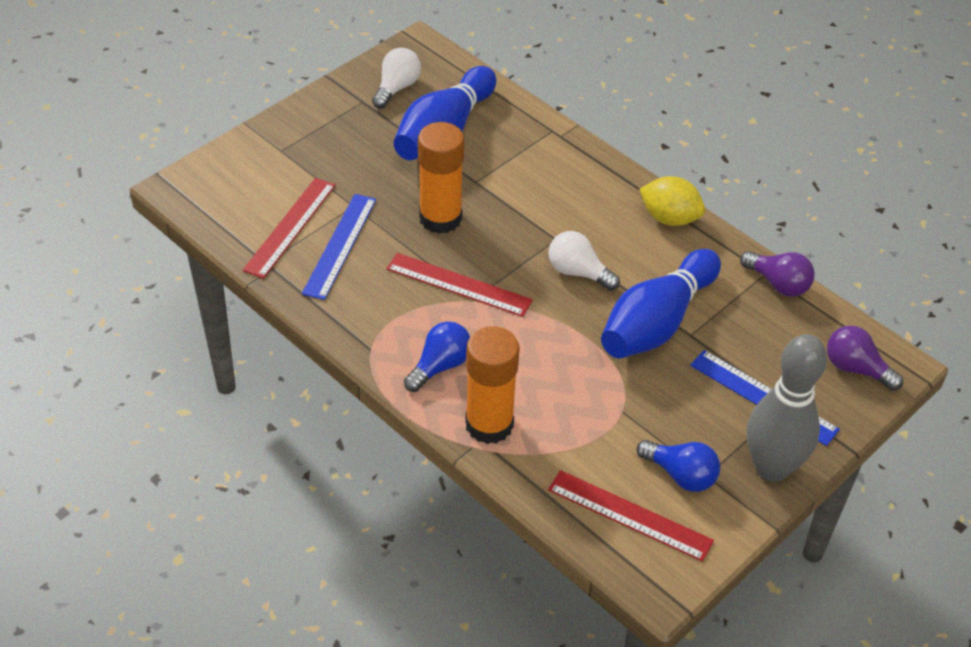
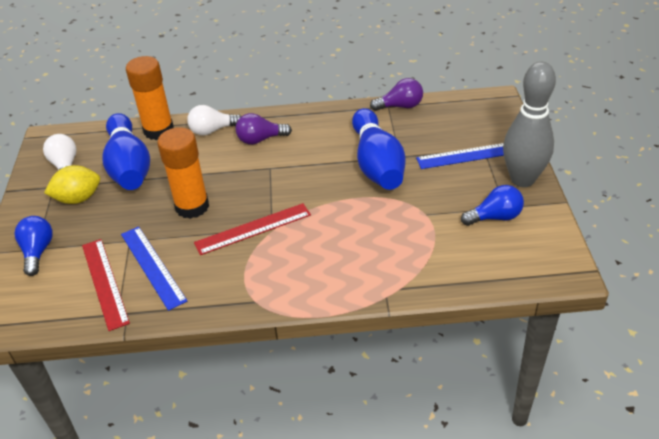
camera: 45 degrees left, 5 degrees down
blue light bulb [404,321,470,392] -> blue light bulb moved to [14,216,53,276]
orange glue stick [465,326,520,444] -> orange glue stick moved to [126,56,174,140]
white light bulb [548,231,620,291] -> white light bulb moved to [187,105,241,136]
red ruler [548,470,714,562] -> none
yellow lemon [639,176,705,226] -> yellow lemon moved to [44,165,100,204]
purple light bulb [827,326,903,391] -> purple light bulb moved to [236,113,292,145]

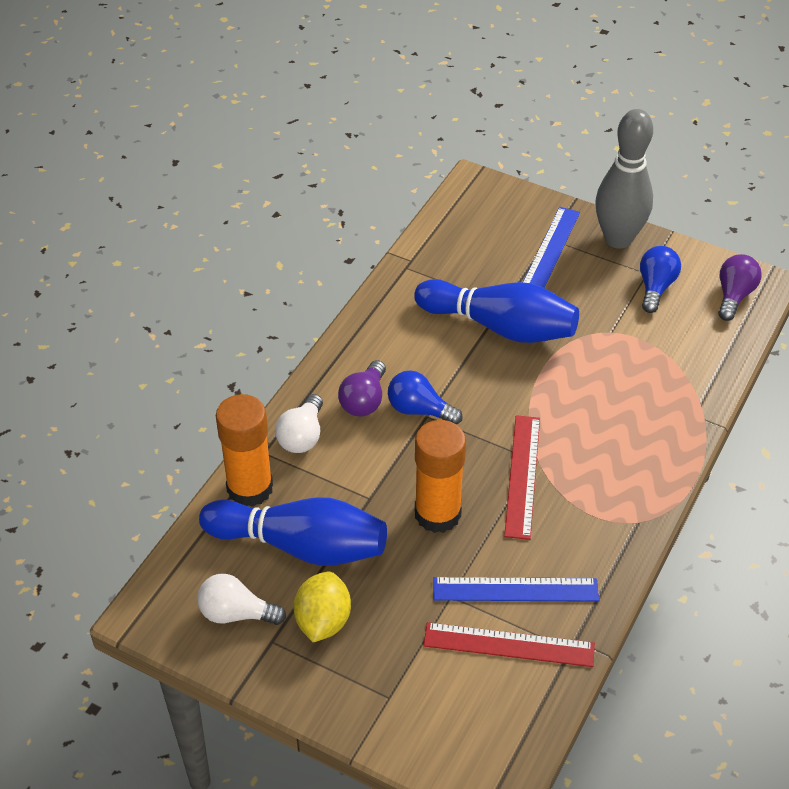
camera: 60 degrees left, 5 degrees up
blue light bulb [14,216,53,276] -> blue light bulb moved to [388,370,463,424]
purple light bulb [370,78,423,111] -> purple light bulb moved to [718,254,762,321]

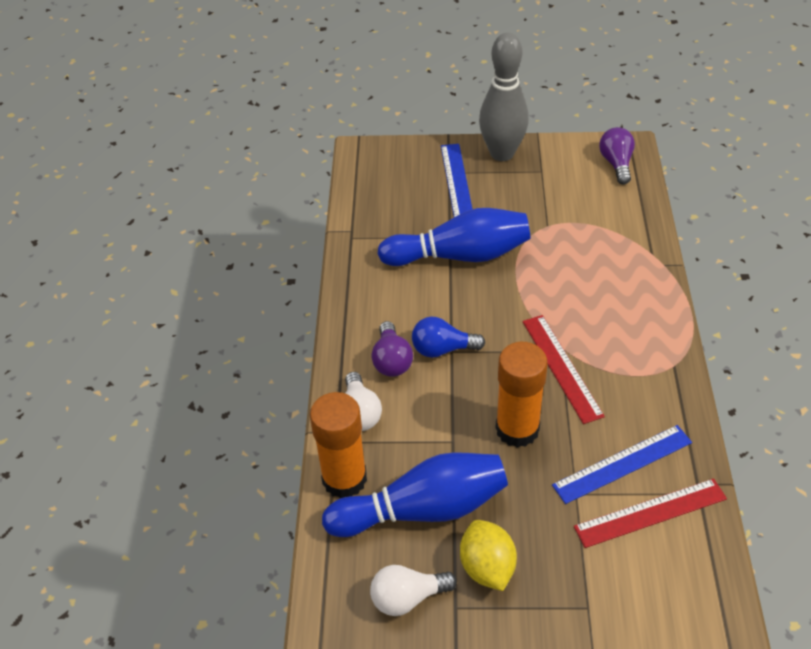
camera: 25 degrees left, 0 degrees up
blue light bulb [640,246,681,313] -> none

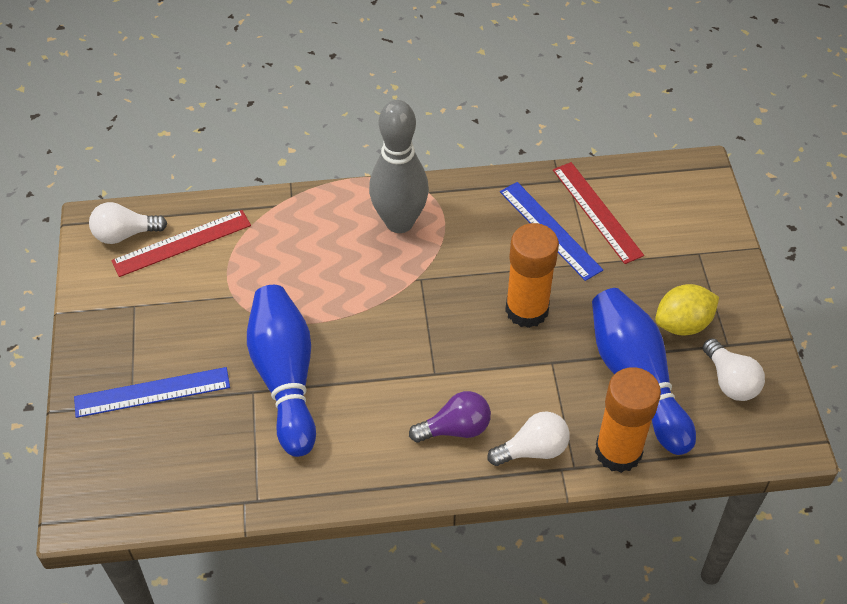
camera: 100 degrees left, 5 degrees up
blue light bulb [412,317,485,358] -> none
grey bowling pin [479,33,529,161] -> grey bowling pin moved to [369,100,429,233]
red ruler [523,315,605,424] -> red ruler moved to [111,210,251,277]
purple light bulb [599,127,635,184] -> white light bulb [89,202,167,244]

